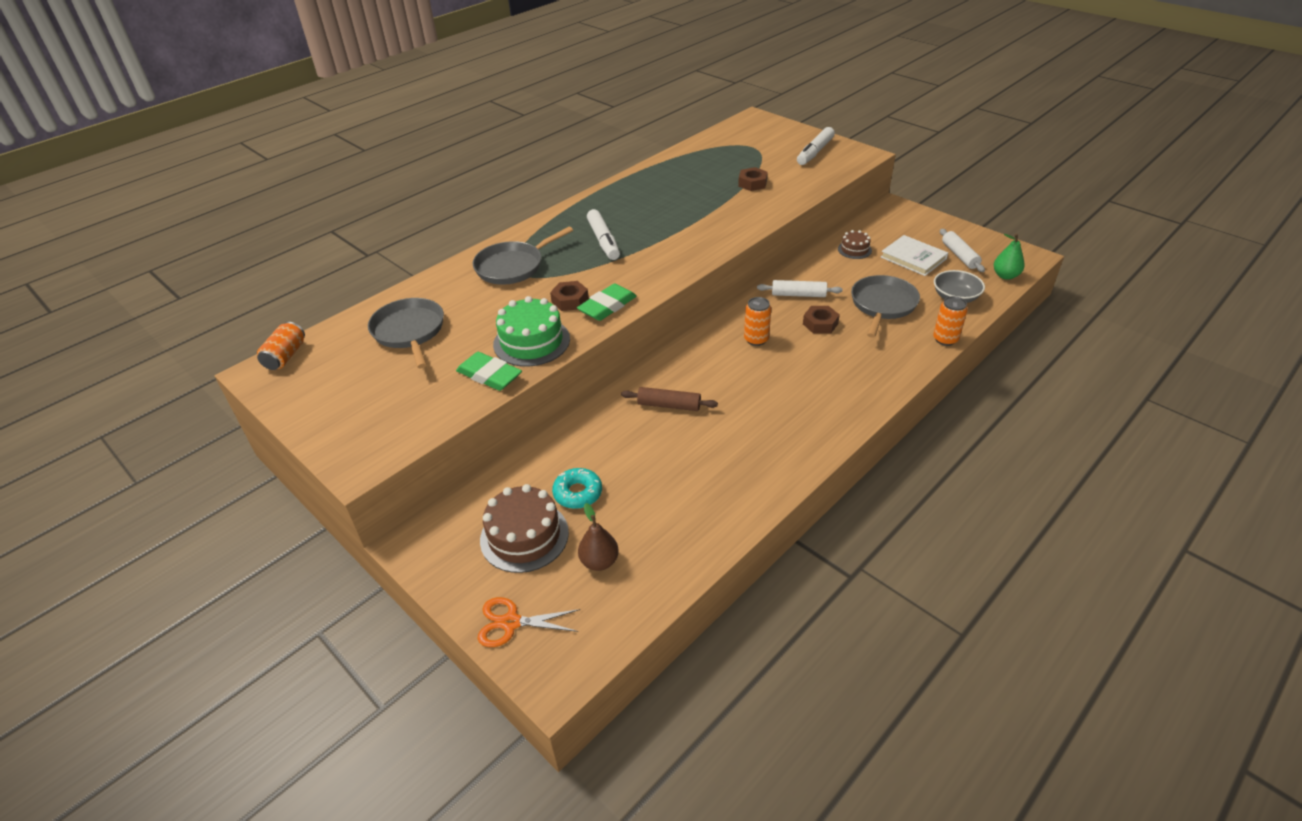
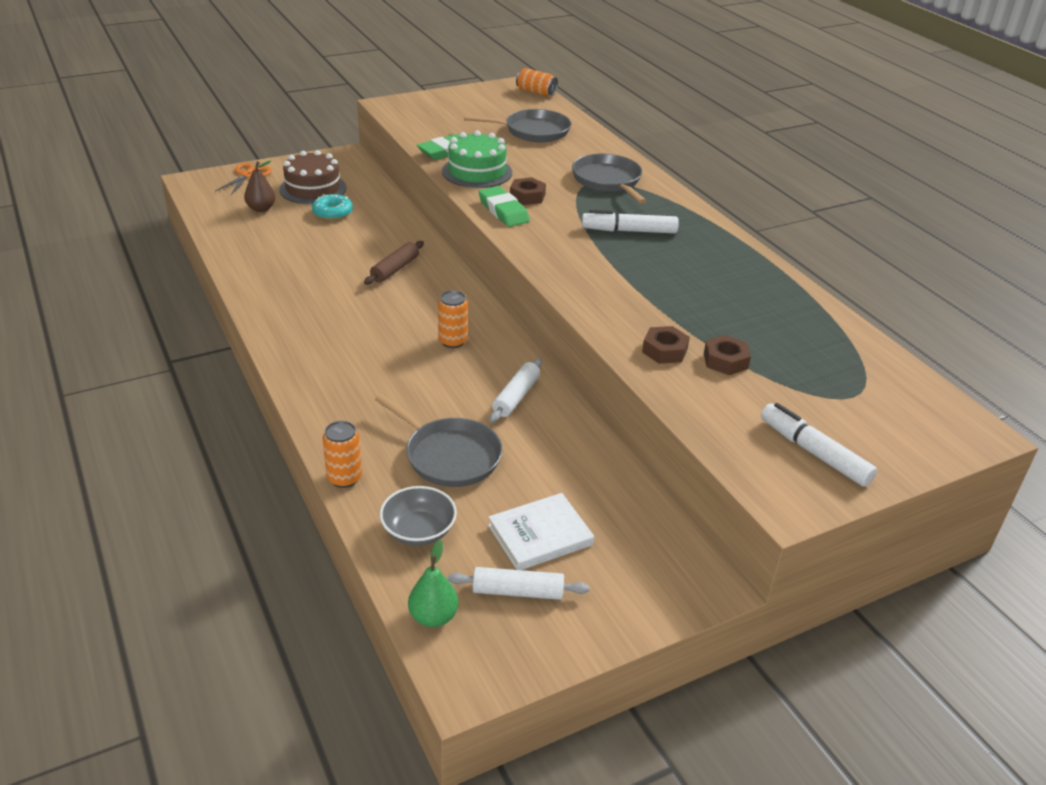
camera: 105 degrees right, 5 degrees down
brown nut [803,306,840,334] -> brown nut moved to [642,326,690,364]
brown cake [838,230,872,259] -> none

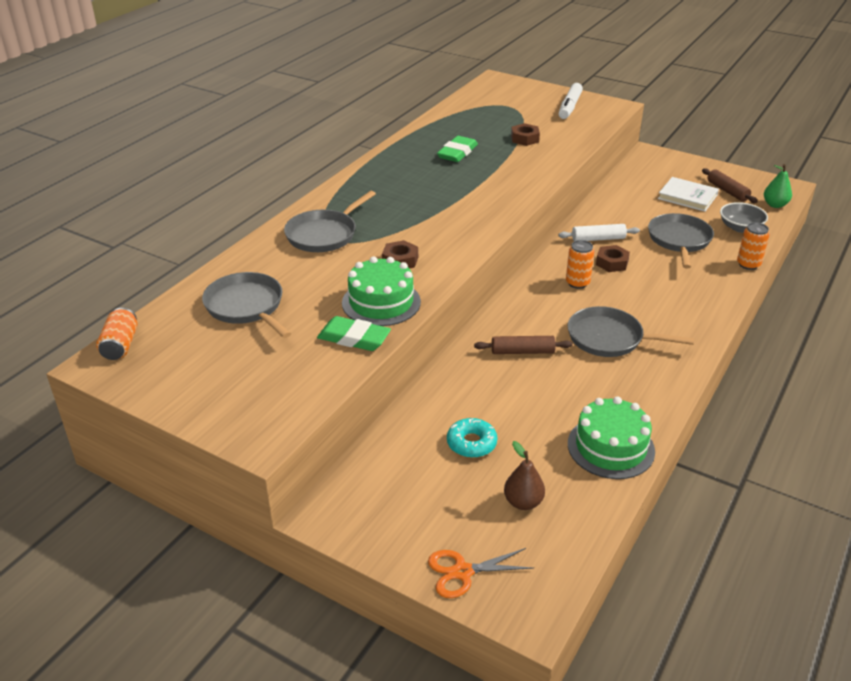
camera: 120 degrees left, 0 degrees up
brown cake [279,150,346,204] -> none
white rolling pin [448,567,590,600] -> brown rolling pin [702,168,758,203]
green eraser [478,186,530,227] -> green eraser moved to [437,136,478,162]
white marker [582,210,679,234] -> none
brown nut [642,326,690,364] -> brown nut moved to [596,245,630,272]
none -> grey pan [568,306,694,357]
none -> green cake [568,397,655,479]

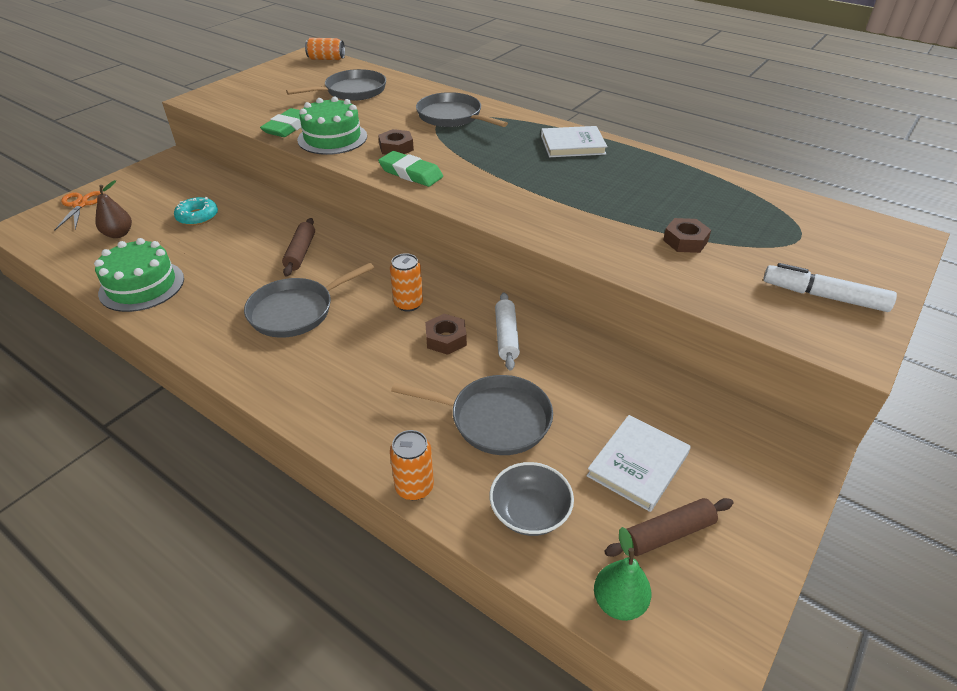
camera: 95 degrees right, 5 degrees up
green eraser [437,136,478,162] -> green eraser moved to [378,151,443,187]
grey pan [568,306,694,357] -> grey pan turned 150 degrees counterclockwise [244,263,374,338]
none -> white book [541,126,608,157]

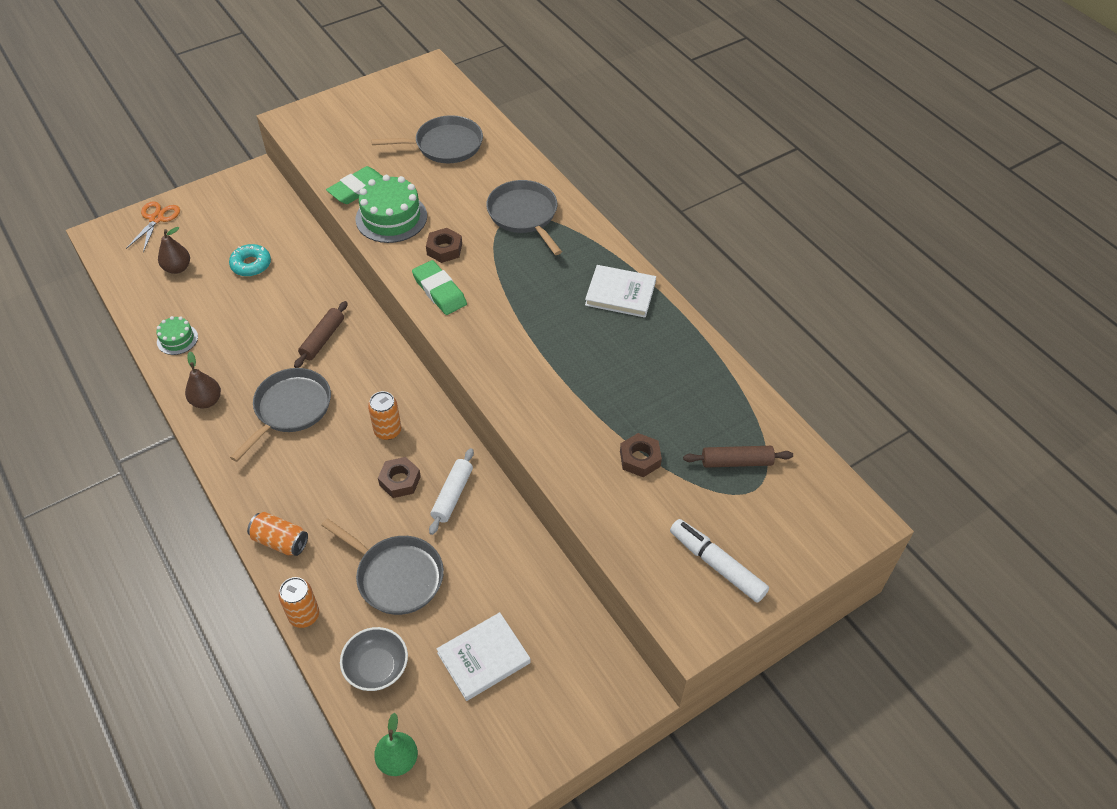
camera: 20 degrees right, 10 degrees up
green cake [94,238,184,312] -> green cake [156,316,198,355], size x0.55
grey pan [244,263,374,338] -> grey pan turned 135 degrees clockwise [230,368,331,462]
orange can [305,38,345,60] -> orange can moved to [247,512,308,556]
brown rolling pin [604,498,733,557] -> brown rolling pin moved to [683,446,793,468]
none -> brown pear [185,352,221,409]

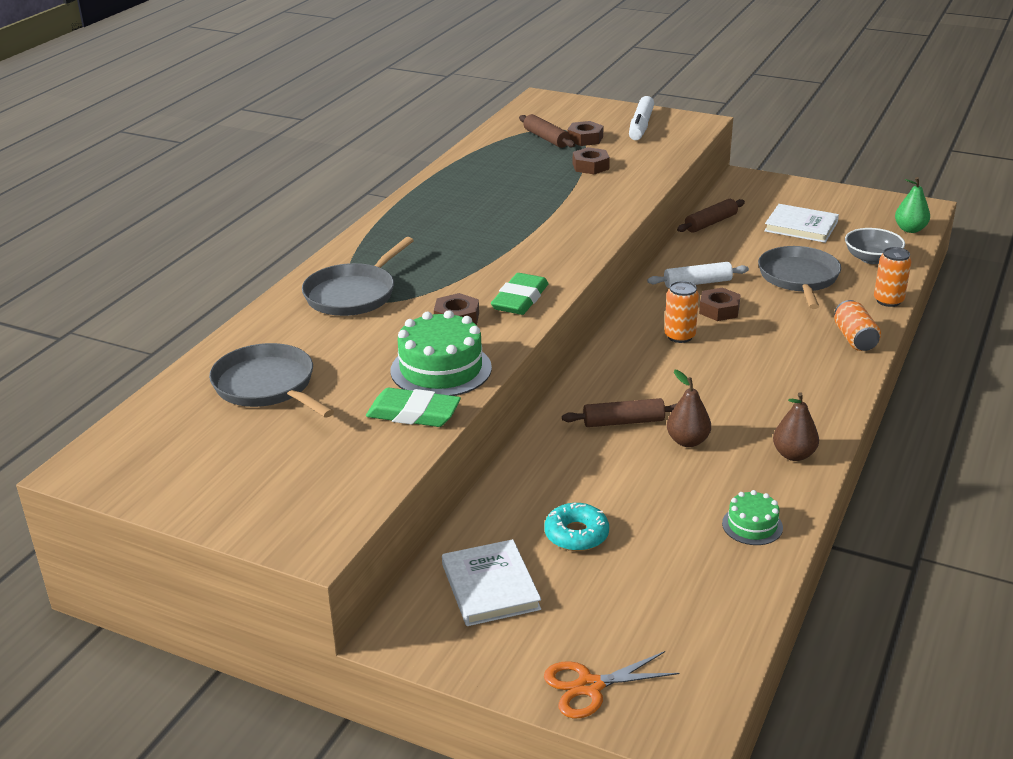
camera: 120 degrees left, 20 degrees down
brown pear [158,227,190,274] -> brown pear moved to [667,370,711,447]
grey pan [230,368,331,462] -> none
white book [585,265,656,318] -> white book moved to [442,539,541,626]
none -> brown nut [567,121,603,146]
none -> brown rolling pin [677,199,745,233]

